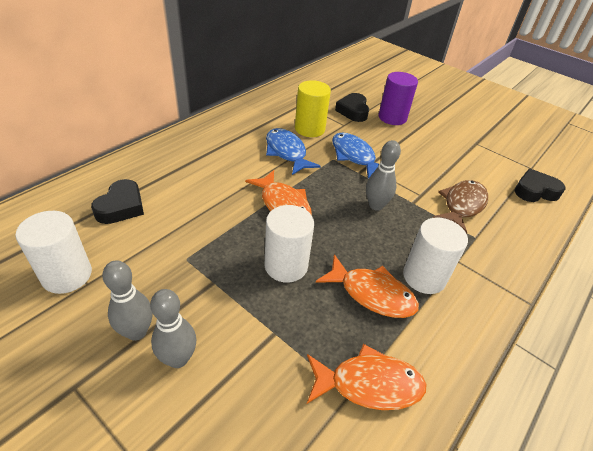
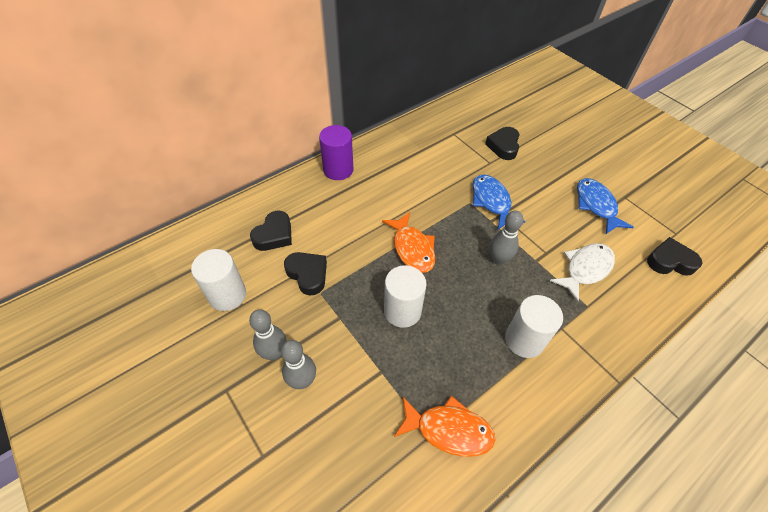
camera: 15 degrees right, 10 degrees up
blue fish [266,128,321,175] -> blue fish moved to [577,178,634,234]
yellow cylinder [295,80,331,137] -> none
orange fish [316,254,419,318] -> none
purple cylinder [379,72,418,125] -> purple cylinder moved to [319,125,354,180]
brown fish [433,180,488,234] -> white fish [550,243,615,302]
none -> black heart [284,252,327,296]

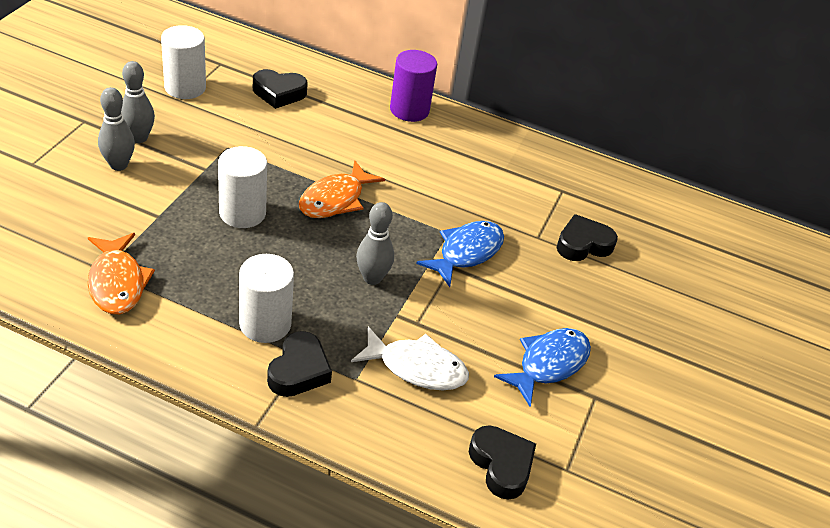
camera: 55 degrees right, 10 degrees down
black heart [284,252,327,296] -> black heart moved to [267,331,332,397]

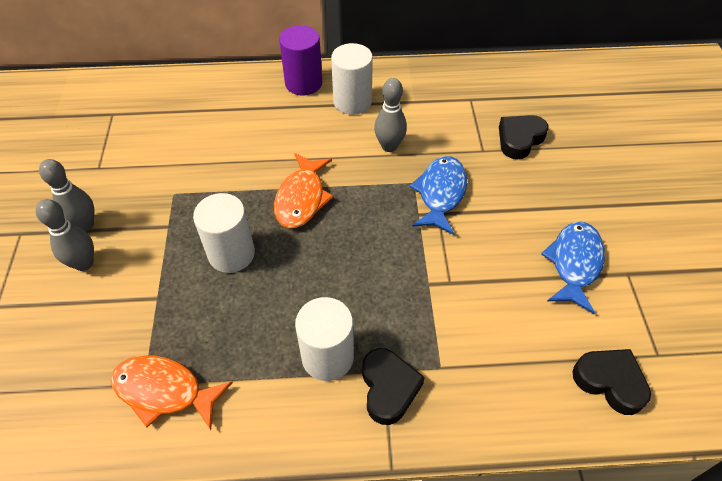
camera: 20 degrees left, 10 degrees up
orange fish [88,233,155,315] -> orange fish turned 150 degrees clockwise [111,356,233,430]
white cylinder [161,25,206,99] -> white cylinder moved to [331,43,373,115]
black heart [253,69,308,109] -> none
white fish [351,327,469,390] -> none
grey bowling pin [356,202,394,285] -> grey bowling pin moved to [374,78,407,152]

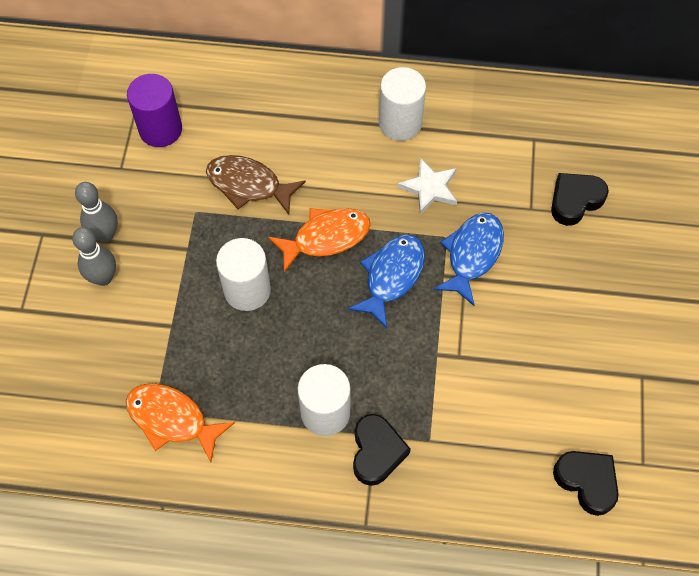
camera: 10 degrees right, 10 degrees up
orange fish [274,153,334,228] -> orange fish turned 135 degrees counterclockwise [268,208,371,273]
purple cylinder [279,25,322,95] -> purple cylinder moved to [127,74,182,147]
grey bowling pin [374,78,407,152] -> white star [398,158,457,214]
blue fish [541,222,605,314] -> blue fish moved to [348,235,425,329]
none -> brown fish [206,155,306,215]

